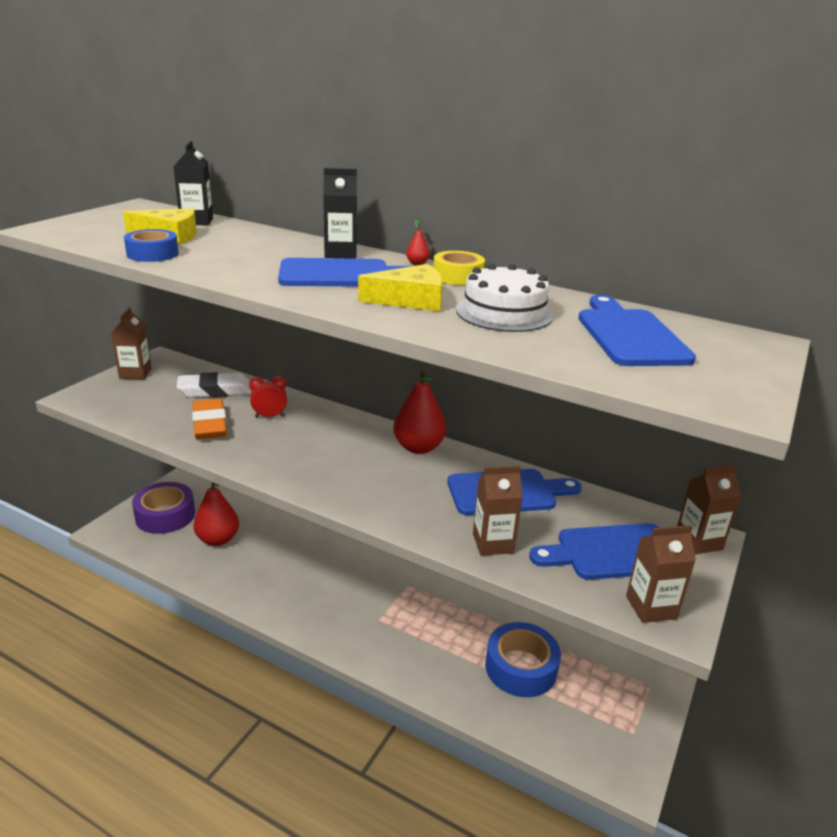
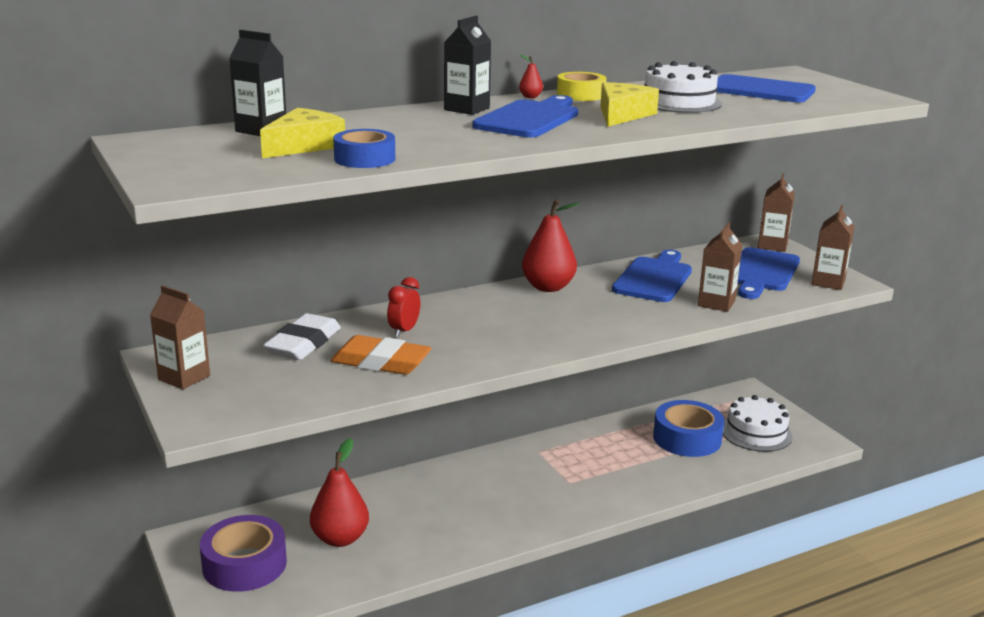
camera: 55 degrees left, 5 degrees down
none -> white cake [723,395,793,452]

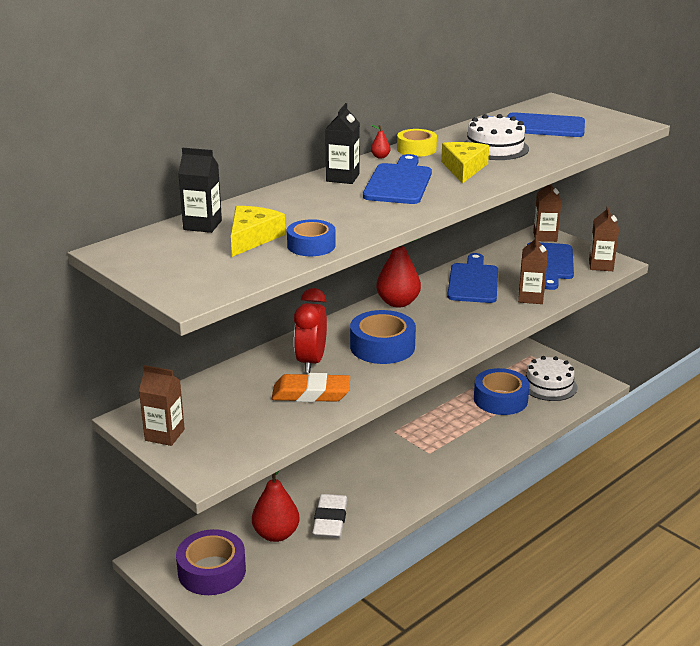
camera: 15 degrees left, 5 degrees up
white eraser [263,313,341,360] -> white eraser moved to [312,494,348,538]
red clock [387,277,420,337] -> red clock [294,288,327,373], size x1.68
none -> blue tape [350,310,416,364]

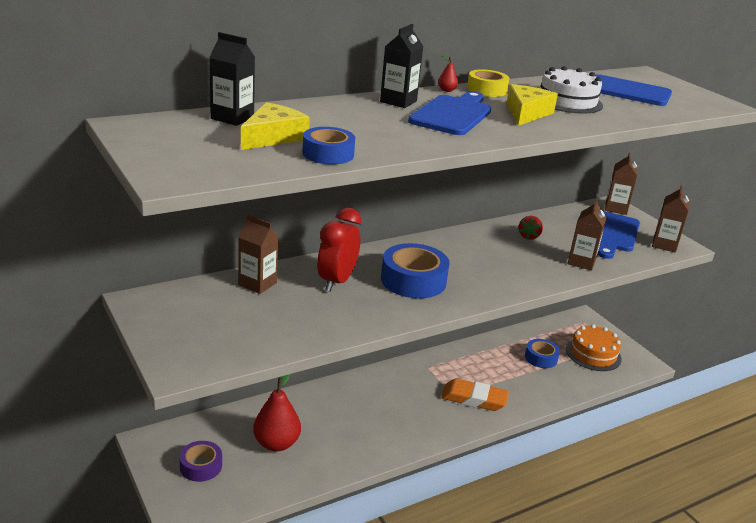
camera: 10 degrees right, 0 degrees up
brown carton [139,365,185,446] -> brown carton moved to [238,215,279,294]
purple tape [176,529,246,595] -> purple tape [179,441,222,482], size x0.62
orange eraser [272,373,350,402] -> orange eraser moved to [441,379,509,411]
white eraser [312,494,348,538] -> none
red pear [376,237,422,307] -> none
blue cutting board [447,253,498,303] -> red strawberry [518,216,543,240]
blue tape [474,368,530,415] -> blue tape [525,339,560,368], size x0.62
white cake [525,356,577,401] -> orange cake [566,324,622,371]

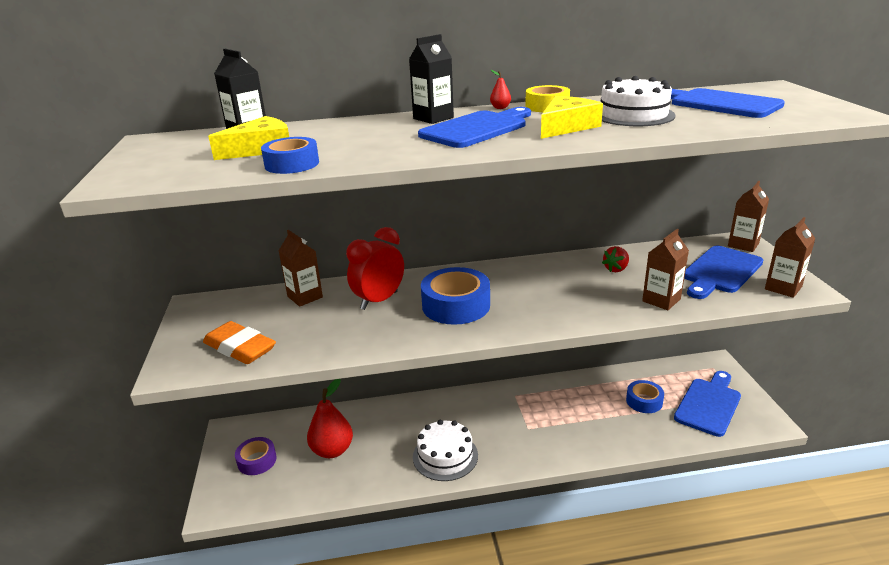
camera: 25 degrees right, 0 degrees up
orange eraser [441,379,509,411] -> orange eraser moved to [203,321,276,364]
orange cake [566,324,622,371] -> blue cutting board [674,371,741,437]
none -> white cake [413,420,478,481]

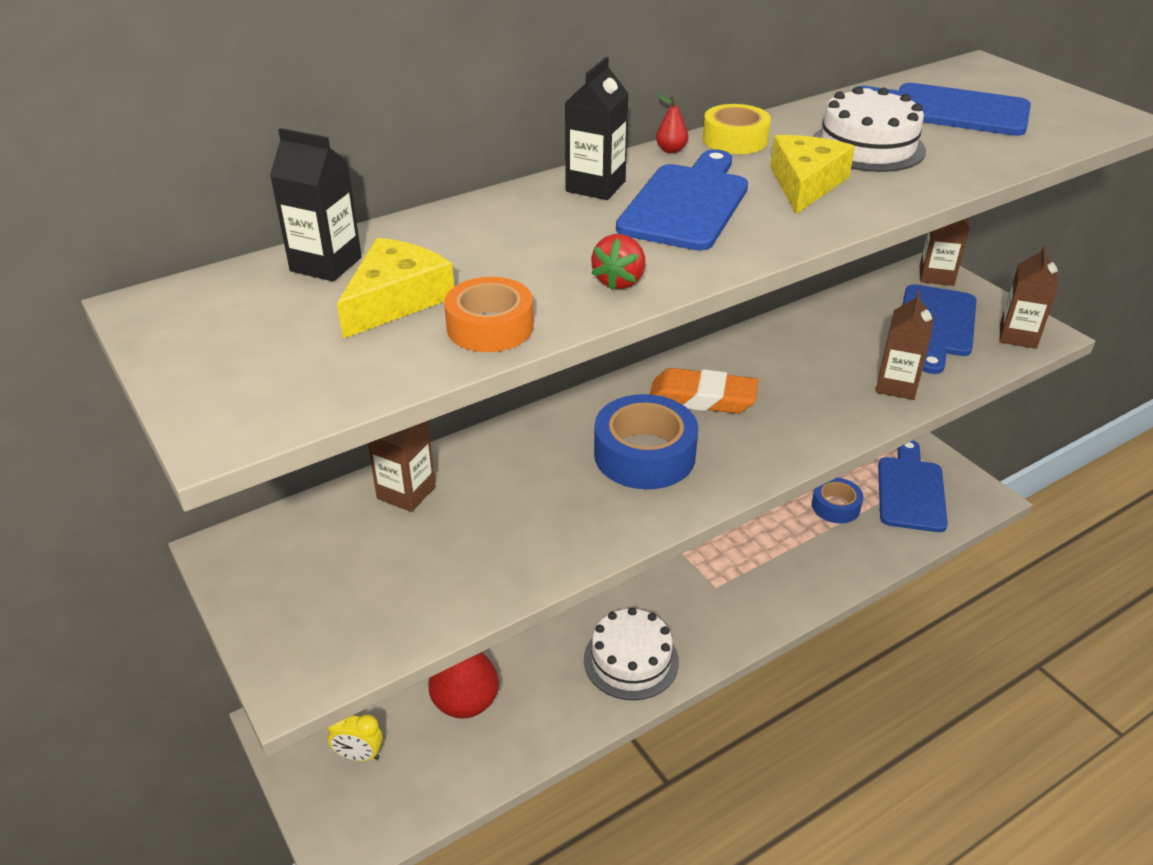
camera: 25 degrees left, 10 degrees up
orange eraser [203,321,276,364] -> orange eraser moved to [650,368,759,414]
purple tape [235,437,277,475] -> yellow clock [327,714,383,761]
blue tape [261,137,319,174] -> orange tape [444,277,534,352]
red clock [346,227,404,310] -> none
red strawberry [602,246,629,272] -> red strawberry moved to [591,234,645,290]

